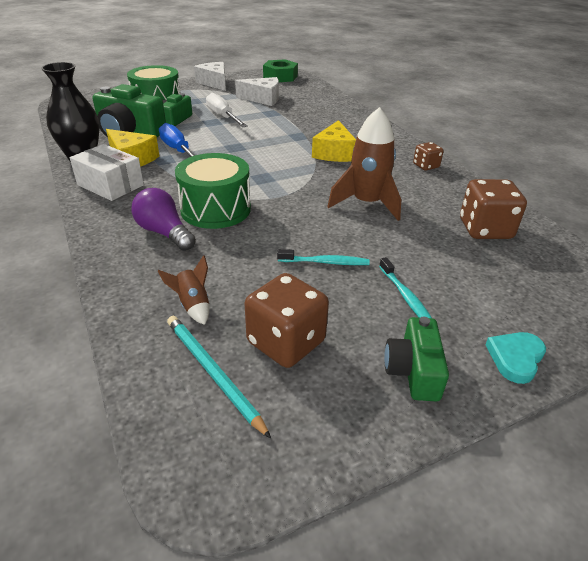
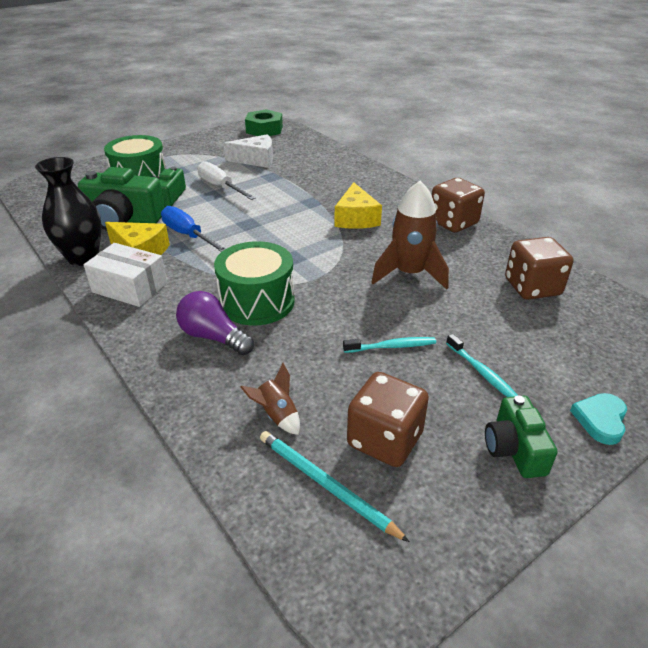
camera: 10 degrees left, 0 degrees up
white cheese [194,62,226,91] -> none
brown dice [413,142,444,170] -> brown dice [432,178,485,233], size x1.80

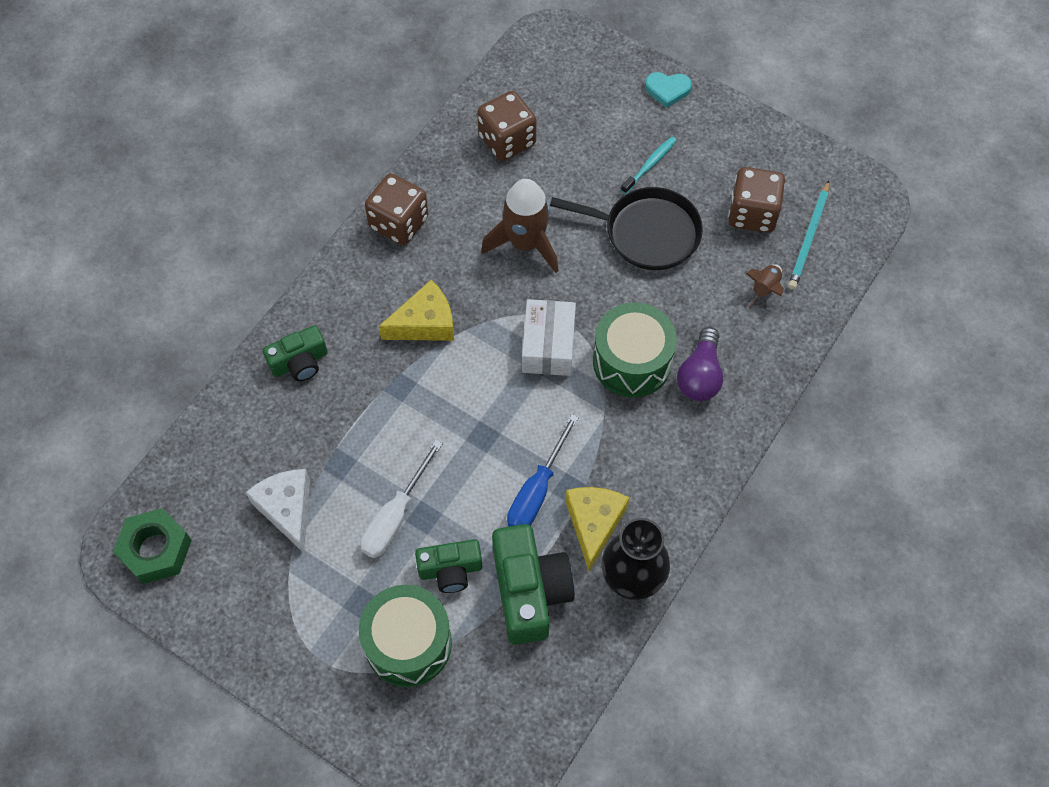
camera: 110 degrees left, 25 degrees up
white box [83,243,167,307] -> white box moved to [522,299,576,376]
turquoise toothbrush [343,337,436,353] -> black pan [550,187,703,270]
green camera [485,395,558,478] -> green camera moved to [263,325,328,381]

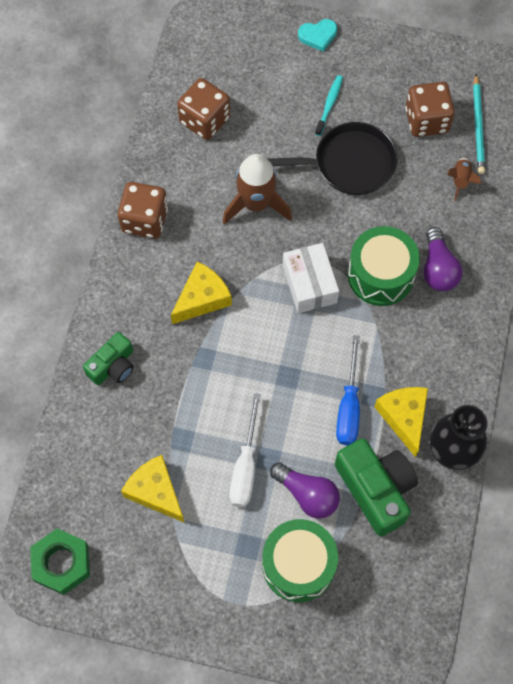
camera: 20 degrees left, 5 degrees up
white cheese [246,469,310,553] -> yellow cheese [121,455,185,523]
green camera [415,539,482,593] -> purple light bulb [270,462,340,519]

